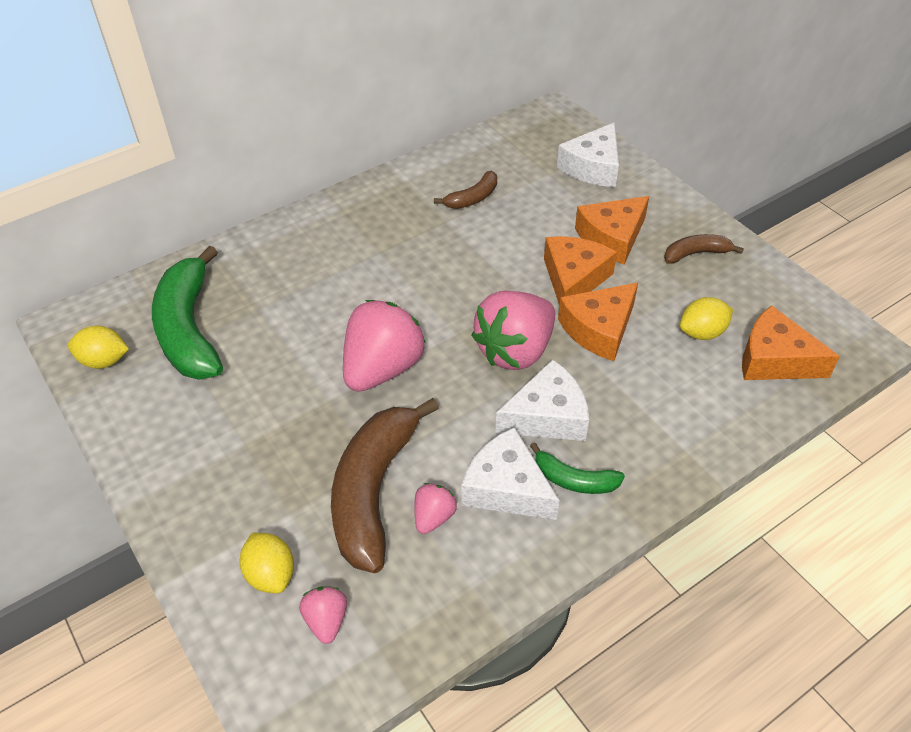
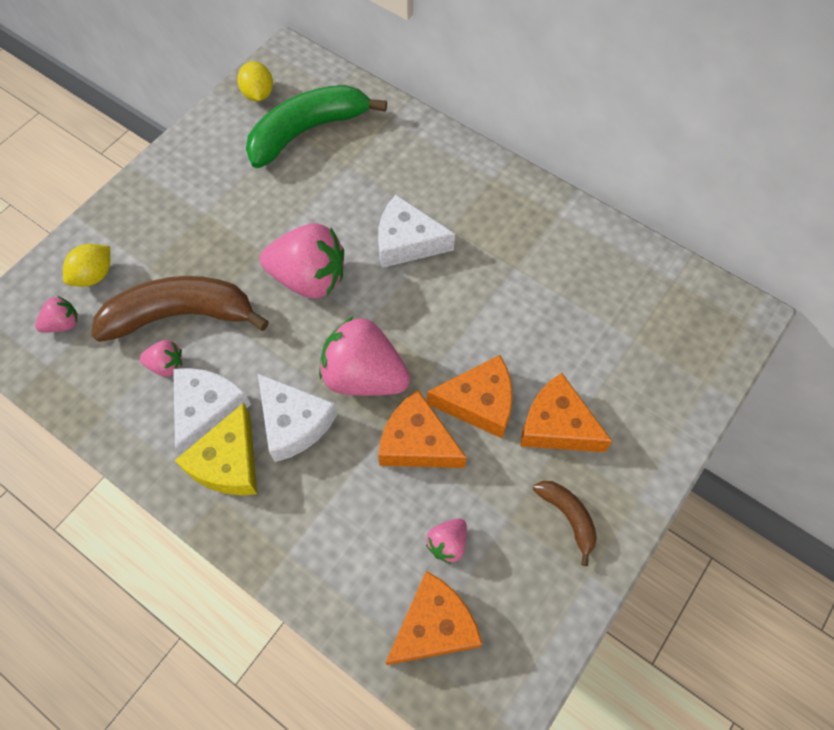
camera: 70 degrees right, 15 degrees up
brown banana [434,171,497,209] -> none
green banana [530,443,625,494] -> yellow cheese [175,403,257,495]
white cheese [557,122,619,187] -> white cheese moved to [378,195,455,268]
yellow lemon [680,297,733,340] -> pink strawberry [426,518,467,564]
orange cheese [742,305,840,380] -> orange cheese turned 45 degrees clockwise [385,571,482,665]

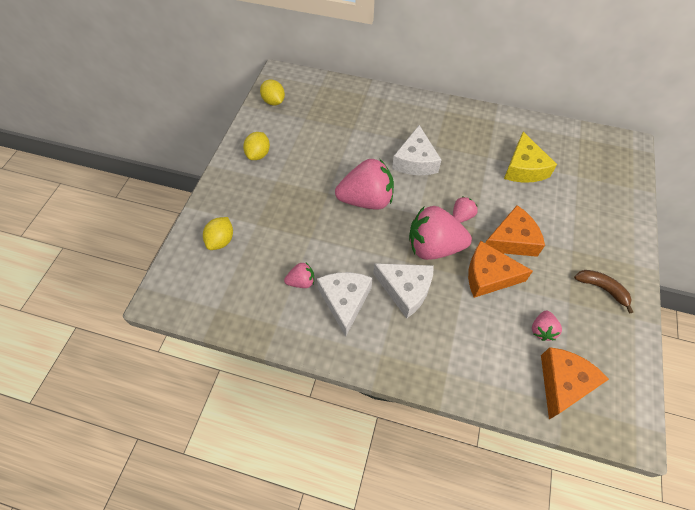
camera: 20 degrees left, 5 degrees down
pink strawberry [35,296,78,333] -> pink strawberry moved to [453,196,478,223]
brown banana [91,276,269,342] -> none
yellow cheese [175,403,257,495] -> yellow cheese moved to [504,132,557,183]
green banana [246,85,387,168] -> none
white cheese [378,195,455,268] -> white cheese turned 75 degrees counterclockwise [392,125,441,175]
orange cheese [521,373,612,452] -> none
none -> yellow lemon [243,132,270,160]

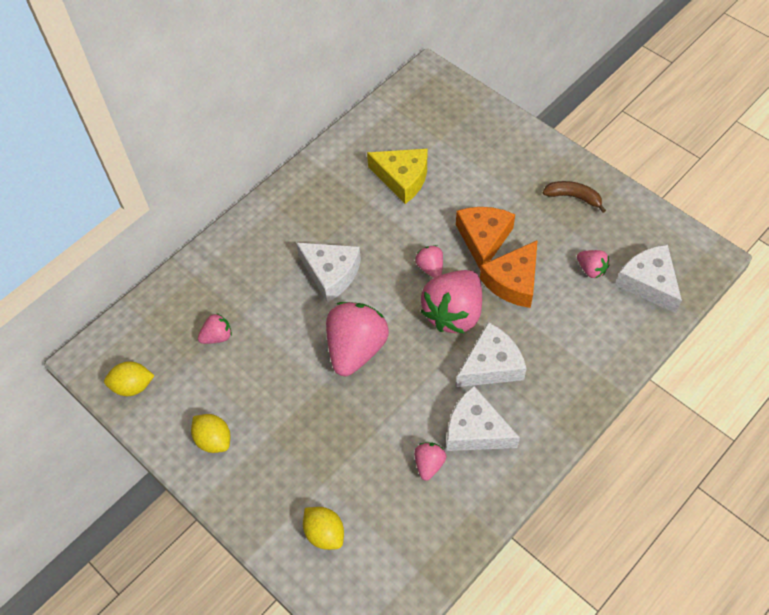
camera: 60 degrees left, 0 degrees up
orange cheese [541,347,609,419] -> white cheese [615,245,682,313]
brown banana [574,270,633,313] -> brown banana turned 45 degrees clockwise [543,181,606,213]
none -> pink strawberry [198,313,232,344]

